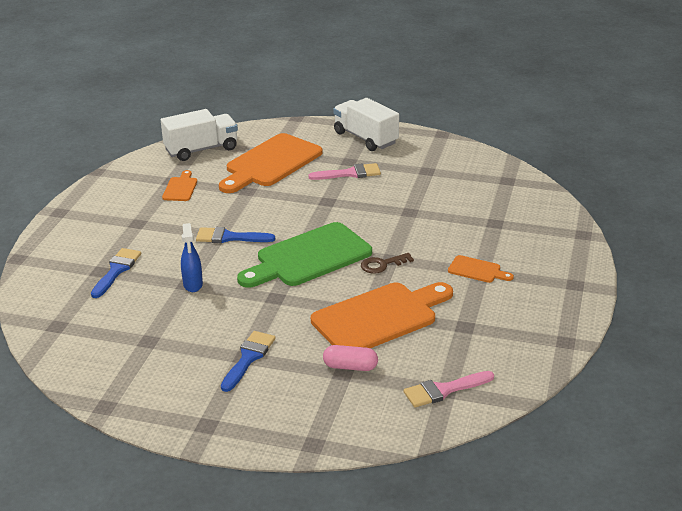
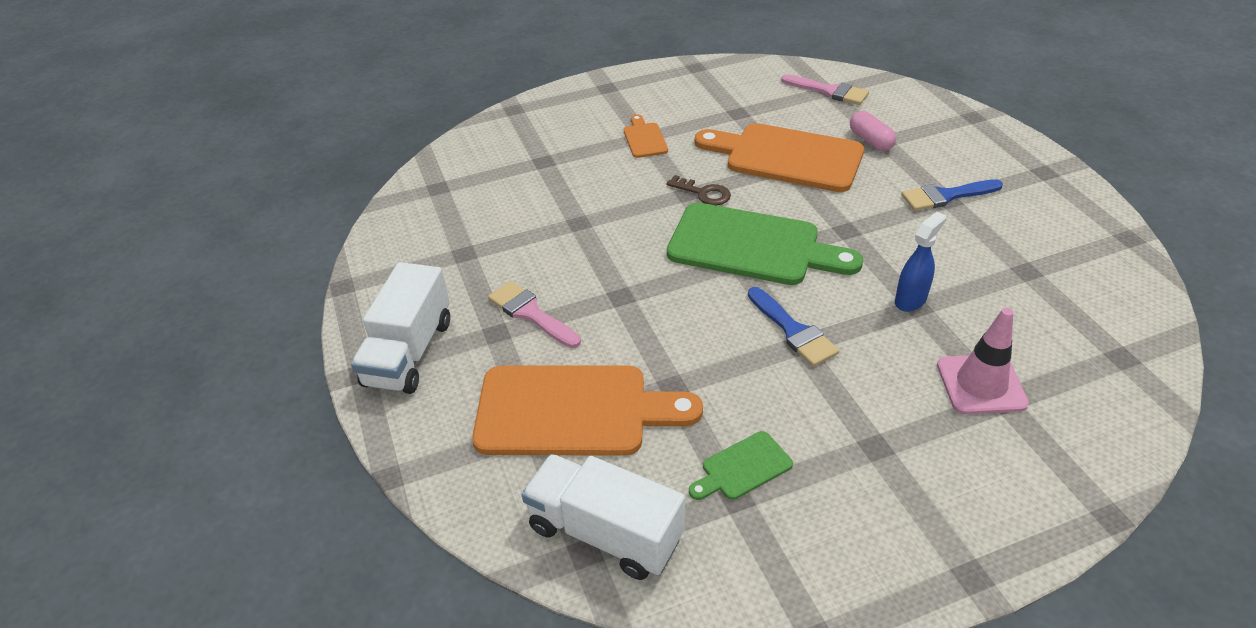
camera: 125 degrees left, 10 degrees up
blue brush [91,248,141,298] -> pink traffic cone [937,308,1029,414]
orange cutting board [162,170,197,201] -> green cutting board [689,431,793,500]

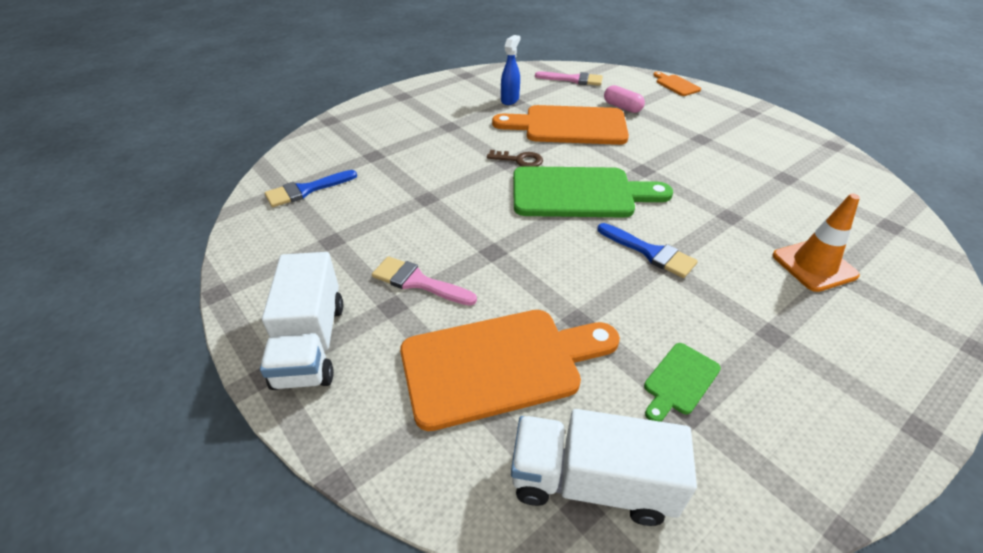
camera: 20 degrees left, 0 degrees up
orange cutting board [624,114,668,158] -> orange cutting board moved to [653,72,701,96]
blue spray bottle [895,212,946,312] -> blue spray bottle moved to [501,35,521,105]
blue brush [901,179,1003,211] -> blue brush moved to [265,170,357,207]
pink traffic cone [937,308,1029,414] -> orange traffic cone [772,194,860,292]

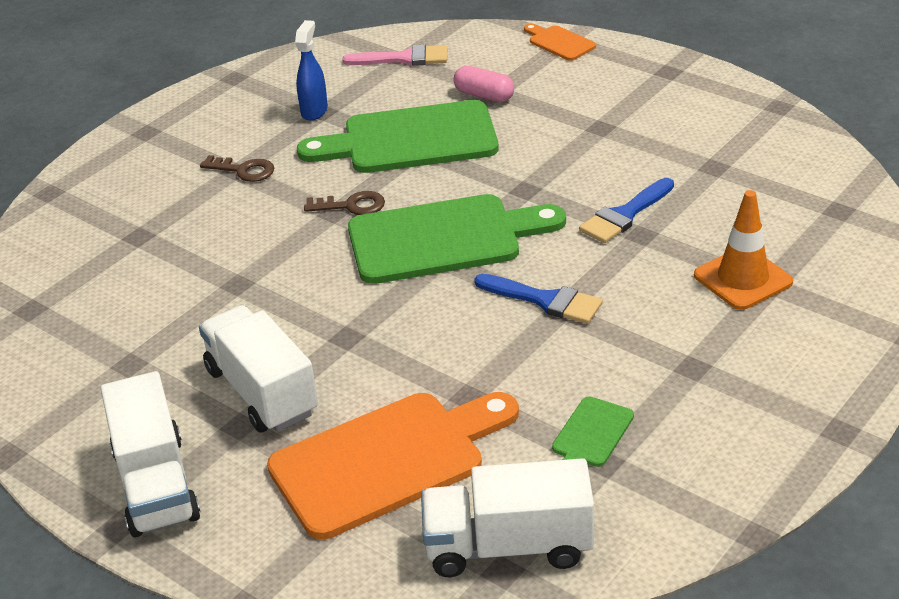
camera: 10 degrees left, 5 degrees down
blue brush [265,170,357,207] -> blue brush moved to [579,178,674,243]
pink brush [372,256,477,306] -> white truck [199,305,318,433]
orange cutting board [492,105,629,145] -> green cutting board [297,100,499,173]
none -> brown key [200,155,274,182]

